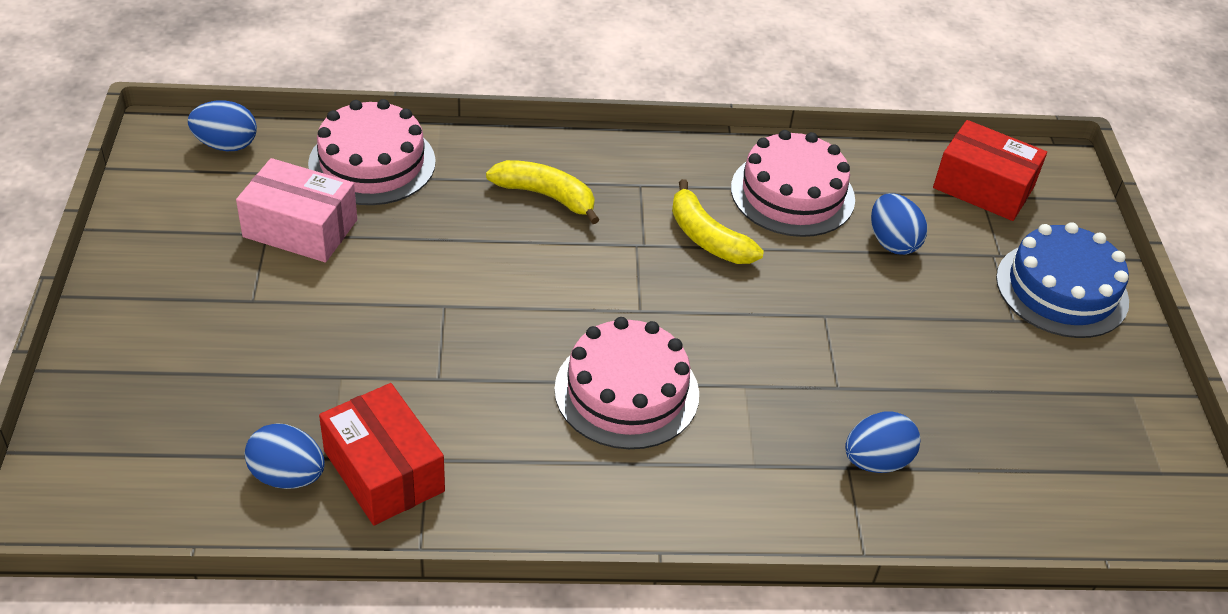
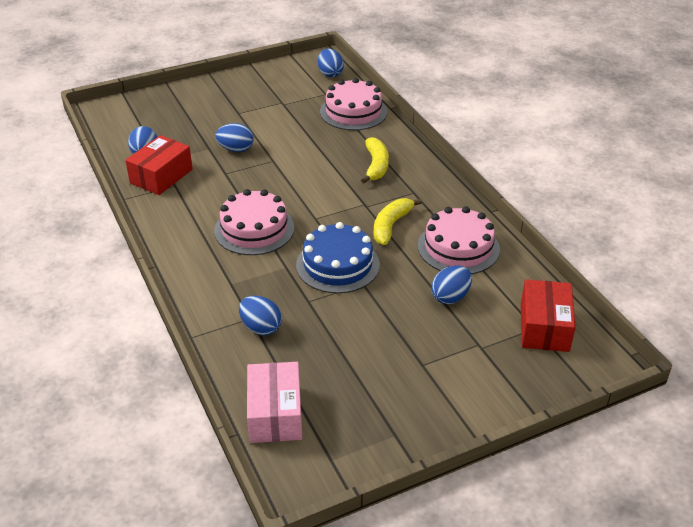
camera: 70 degrees right, 5 degrees down
pink box [236,158,357,262] -> pink box moved to [247,362,302,443]
blue cake [996,222,1129,338] -> blue cake moved to [296,222,380,293]
none -> blue egg [215,123,254,152]

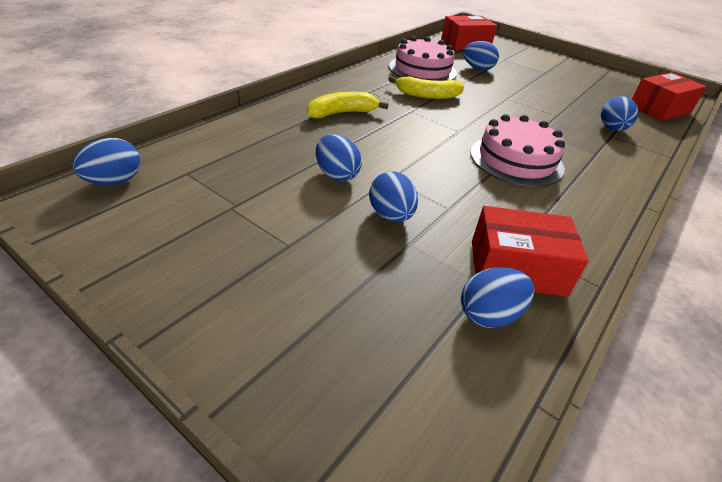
camera: 120 degrees left, 0 degrees up
pink box [247,362,302,443] -> red box [632,72,707,121]
blue cake [296,222,380,293] -> none
pink cake [320,78,388,130] -> none
none -> blue egg [316,134,362,182]

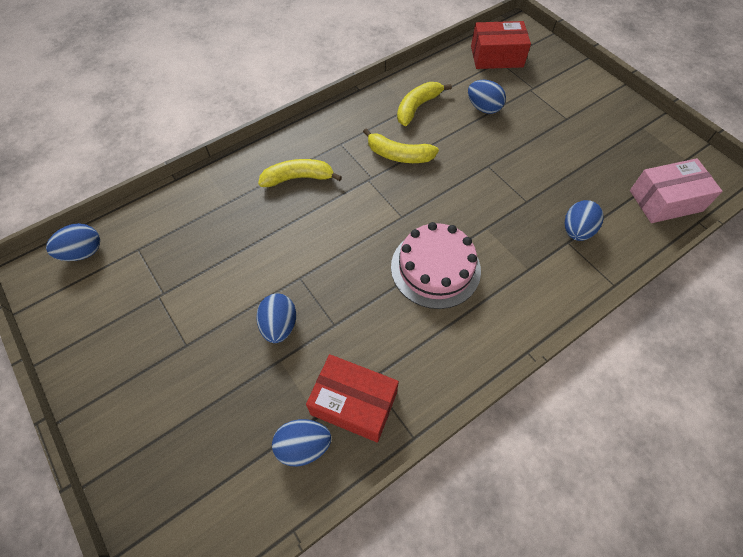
camera: 20 degrees right, 20 degrees up
blue egg [316,134,362,182] -> none
pink cake [389,36,457,81] -> yellow banana [397,82,452,126]
red box [632,72,707,121] -> pink box [630,158,723,223]

